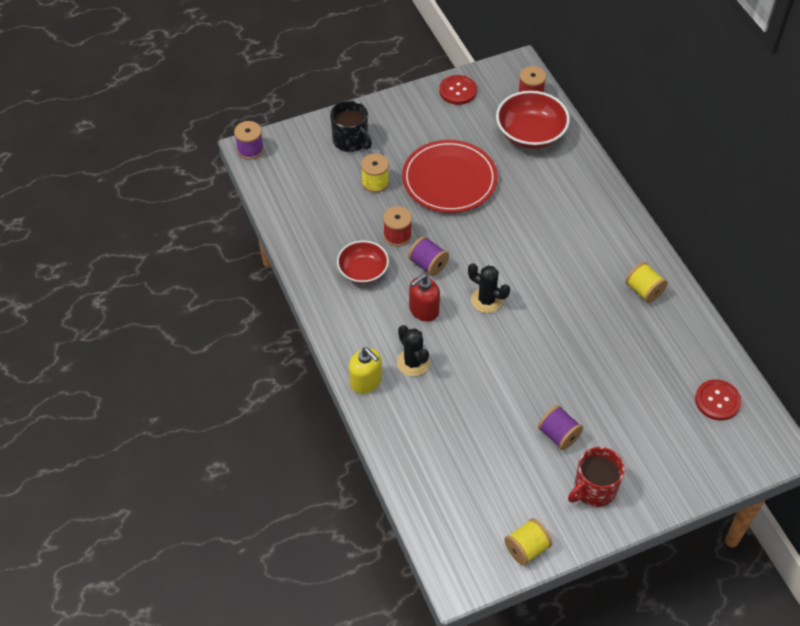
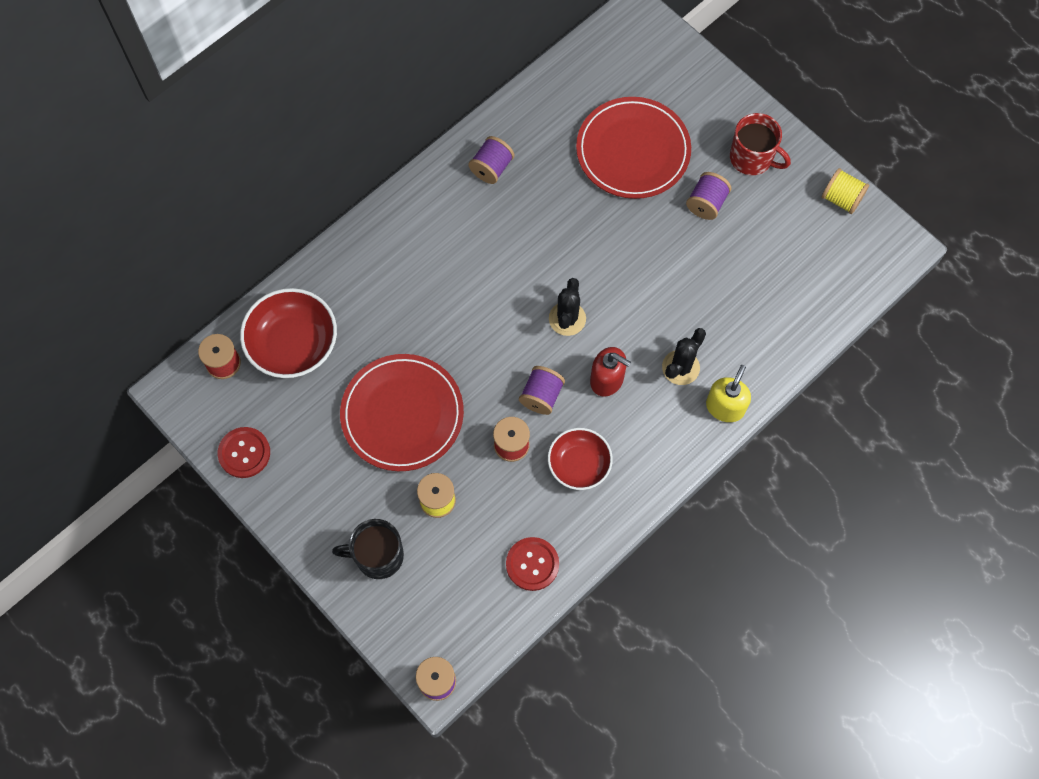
camera: 110 degrees left, 15 degrees up
black mug [330,100,372,152] -> black mug turned 120 degrees counterclockwise [332,519,404,579]
yellow spool [625,262,668,303] -> purple spool [469,136,514,184]
red button [695,379,741,421] -> red button moved to [506,537,559,591]
none -> red plate [576,97,691,199]

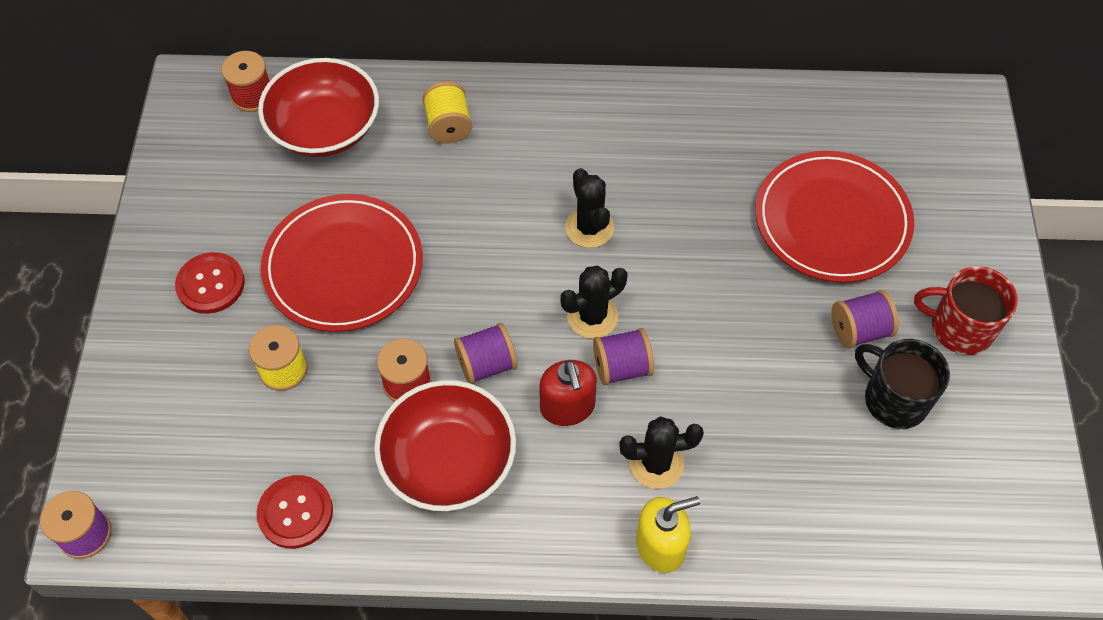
camera: 45 degrees right, 10 degrees down
red button [218,427,270,478] -> red button moved to [175,252,245,314]
black mug [332,519,404,579] -> black mug moved to [855,339,950,429]
purple spool [469,136,514,184] -> purple spool moved to [593,328,654,385]
red bowl [548,428,613,490] -> red bowl [374,380,516,511], size x1.53
red mug [730,113,791,175] -> red mug turned 120 degrees clockwise [914,266,1018,355]
yellow spool [822,168,869,214] -> yellow spool moved to [422,81,472,143]
none -> black cactus [565,168,614,248]

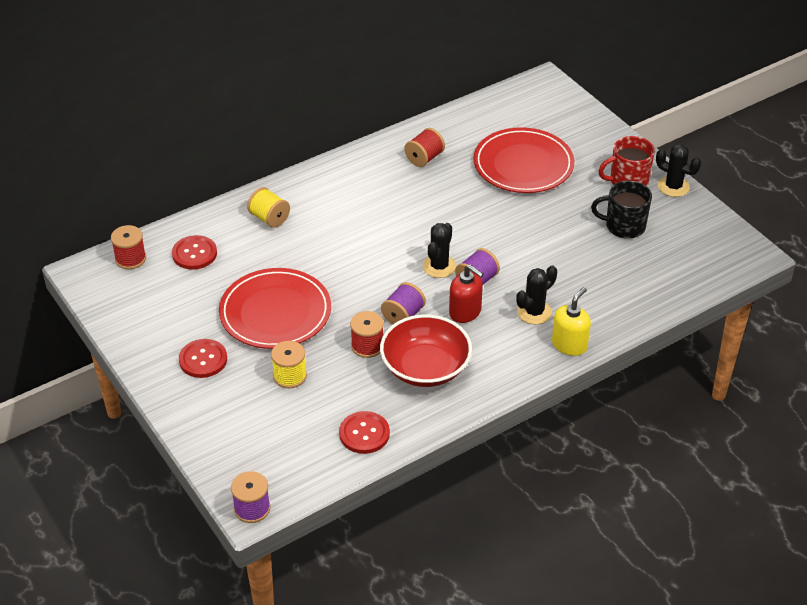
camera: 35 degrees left, 15 degrees down
red bowl [258,58,379,157] -> red button [172,235,217,270]
black cactus [565,168,614,248] -> black cactus moved to [656,144,701,197]
purple spool [831,290,899,348] -> none
none -> red spool [404,128,445,167]

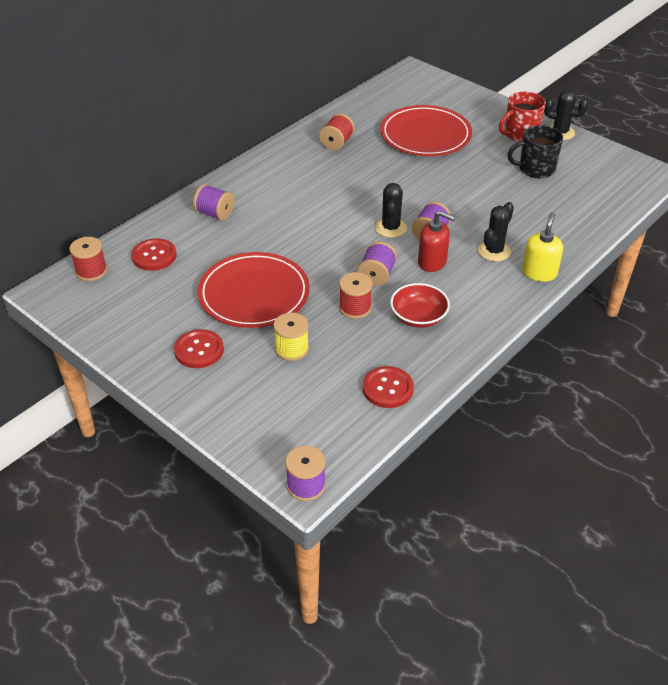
camera: 15 degrees left, 0 degrees up
yellow spool [247,187,290,228] -> purple spool [193,184,235,221]
red bowl [380,315,472,387] -> red bowl [390,283,450,328], size x0.66

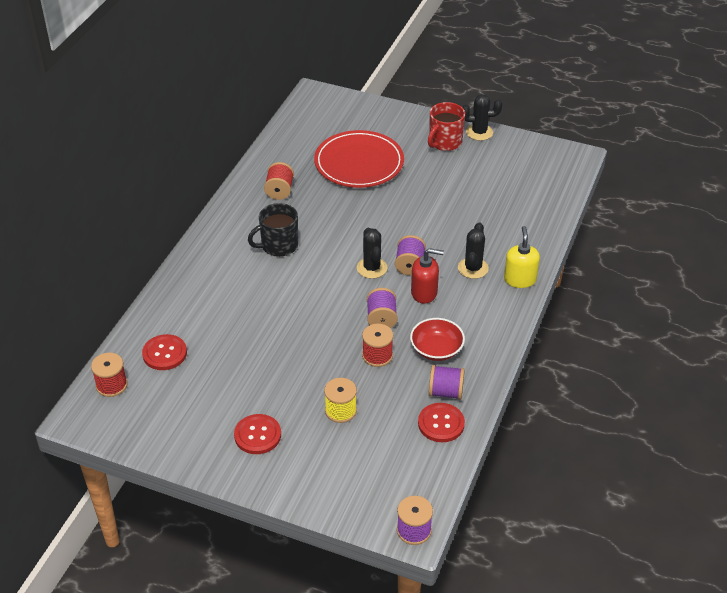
camera: 20 degrees left, 0 degrees up
purple spool [193,184,235,221] -> purple spool moved to [429,365,465,400]
red plate [198,252,310,328] -> none
black mug [508,125,563,178] -> black mug moved to [248,203,298,257]

